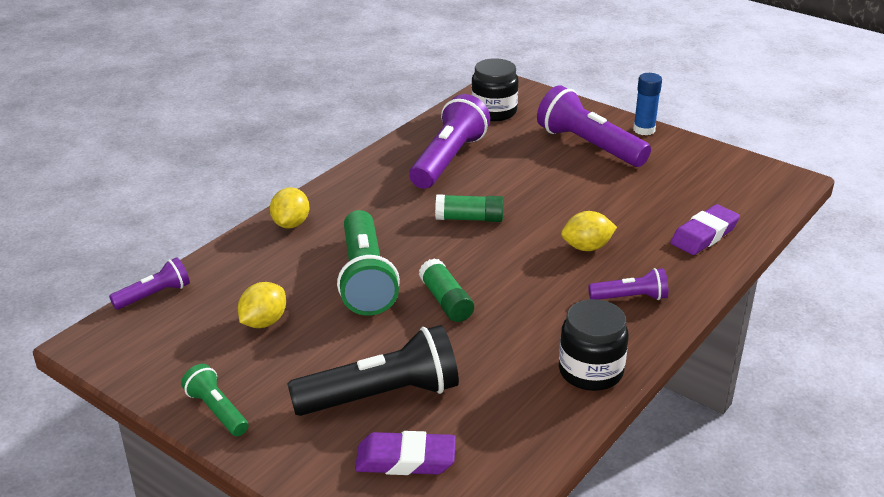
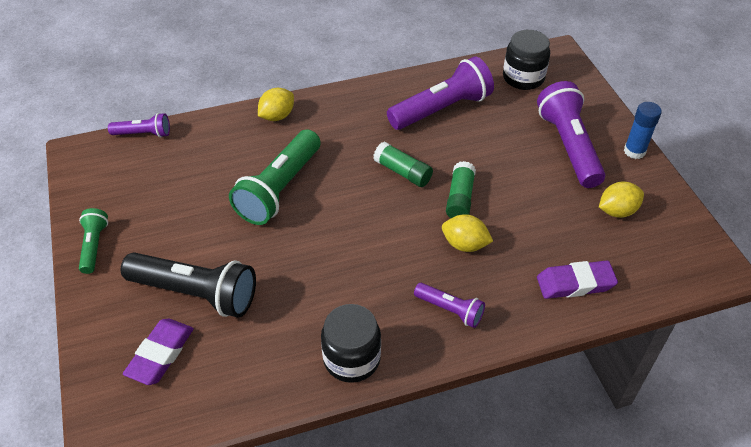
camera: 35 degrees right, 15 degrees up
yellow lemon [238,282,286,328] -> yellow lemon moved to [599,182,644,218]
purple eraser [355,431,456,475] -> purple eraser turned 75 degrees clockwise [123,319,194,385]
green glue stick [419,258,474,322] -> green glue stick moved to [446,161,476,218]

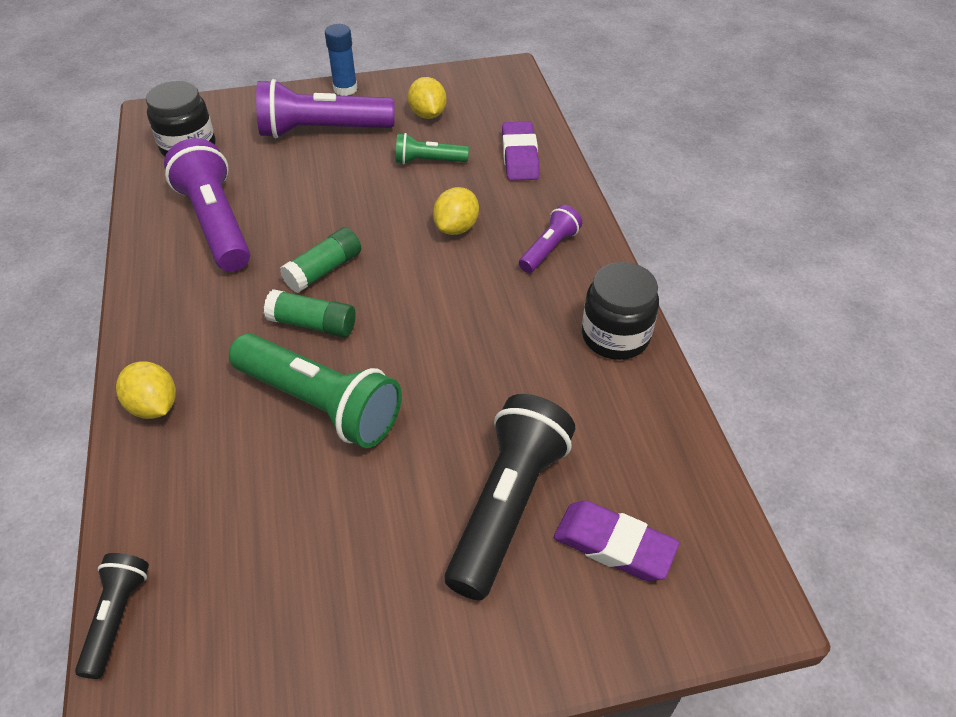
camera: 85 degrees left, 0 degrees up
green flashlight [79,208,108,274] -> green flashlight moved to [396,133,469,164]
purple flashlight [108,113,170,138] -> black flashlight [75,553,149,679]
green glue stick [446,161,476,218] -> green glue stick moved to [264,289,356,337]

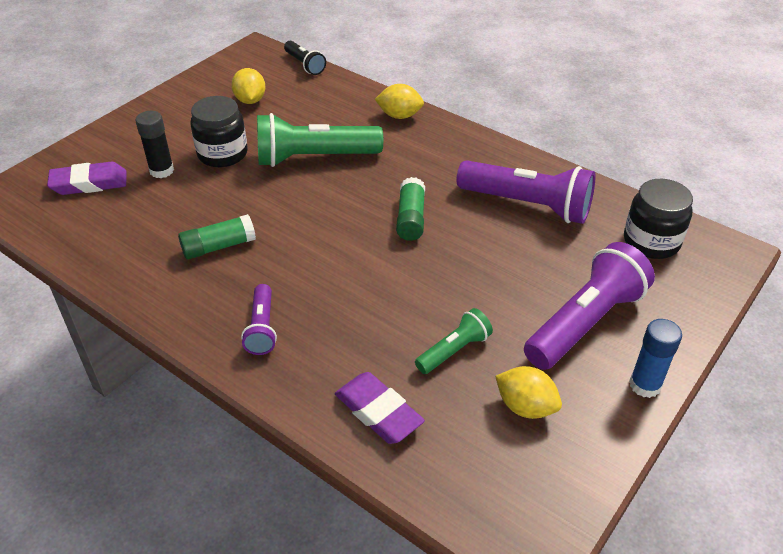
camera: 140 degrees right, 5 degrees down
green glue stick [264,289,356,337] -> green glue stick moved to [178,214,256,260]
yellow lemon [433,187,479,235] -> yellow lemon moved to [231,68,266,104]
black flashlight [445,394,575,600] -> black glue stick [136,111,174,178]
black jar [582,262,659,360] -> black jar moved to [190,96,247,167]

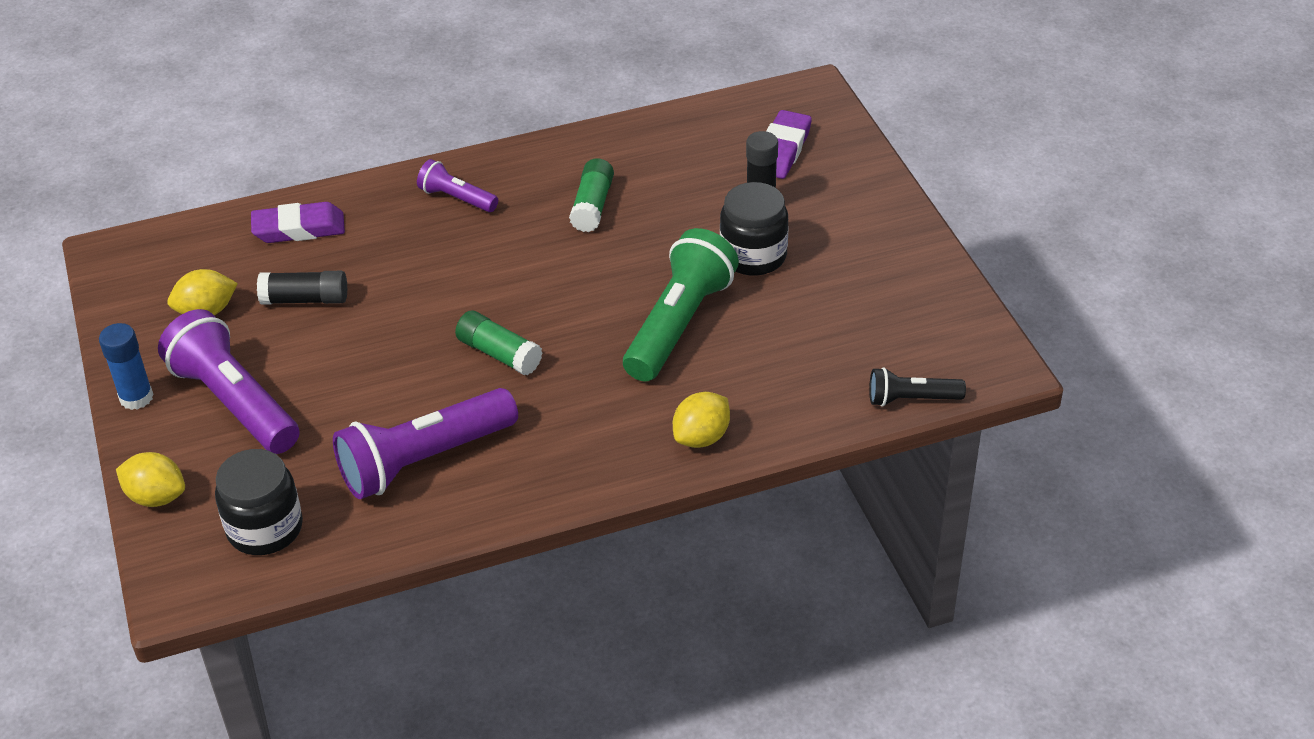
camera: 125 degrees right, 0 degrees up
yellow lemon [231,68,266,104] -> yellow lemon moved to [116,452,185,507]
green flashlight [415,308,493,374] -> black glue stick [257,271,347,305]
purple flashlight [524,242,655,370] -> purple flashlight turned 150 degrees clockwise [158,309,299,454]

